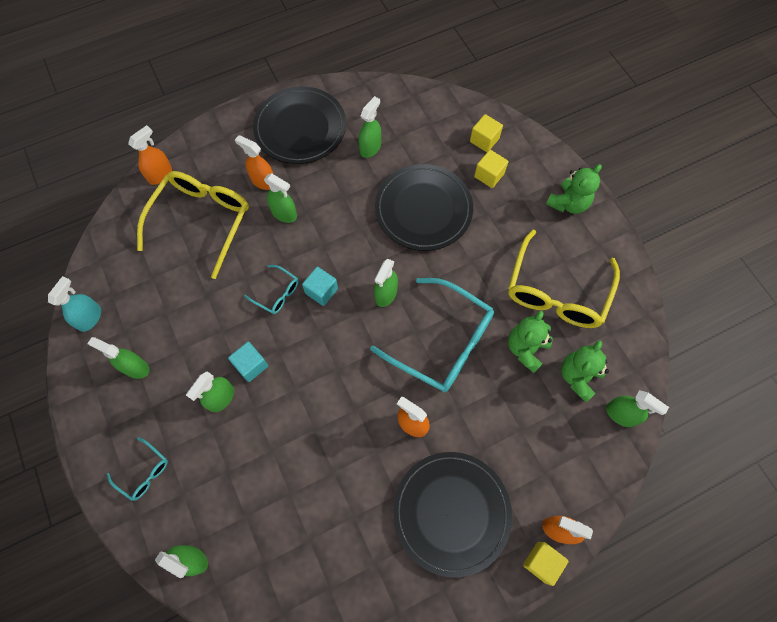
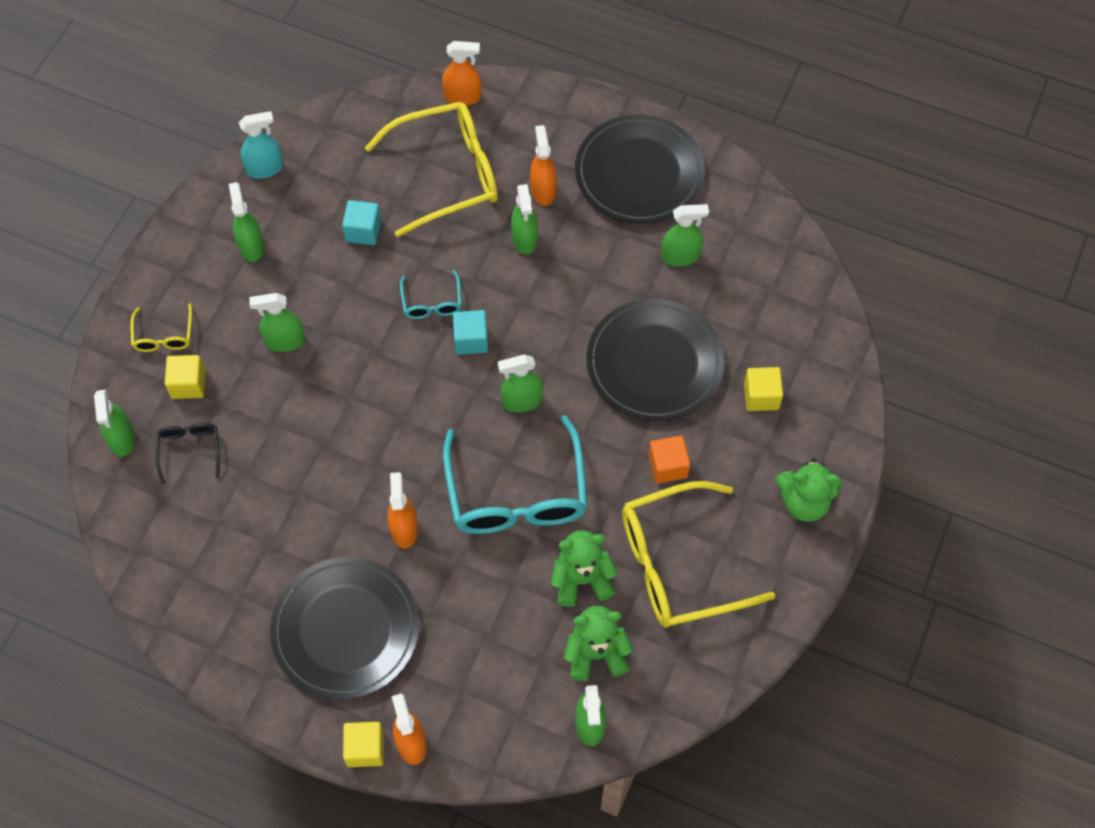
camera: 50 degrees right, 5 degrees down
turquoise glasses [107,437,168,501] -> yellow glasses [130,303,192,352]
turquoise cube [228,342,268,382] -> turquoise cube moved to [342,200,381,245]
yellow cube [470,114,503,152] -> yellow cube moved to [165,355,205,399]
none -> black glasses [155,423,220,485]
none -> orange cube [649,436,690,484]

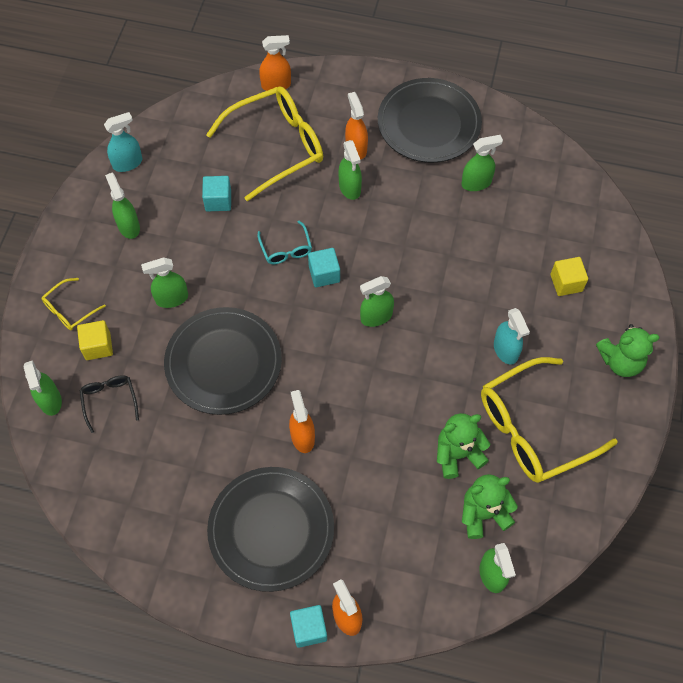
camera: 10 degrees left, 0 degrees up
yellow glasses [130,303,192,352] -> yellow glasses turned 60 degrees clockwise [41,278,106,330]
yellow cube [343,722,384,767] -> turquoise cube [290,605,327,648]
turquoise glasses [443,415,588,534] -> none
black plate [587,299,724,421] -> black plate moved to [164,307,282,415]
orange cube [649,436,690,484] -> turquoise spray bottle [494,308,530,365]

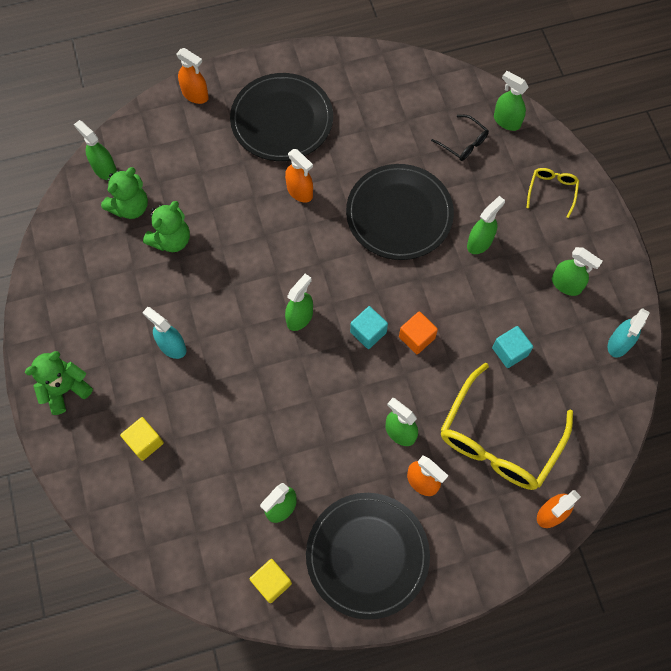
camera: 150 degrees right, 5 degrees up
yellow cube [77,320,113,360] -> yellow cube moved to [249,559,292,603]
turquoise glasses [258,221,312,264] -> orange cube [399,311,438,354]
turquoise cube [290,605,327,648] -> none
yellow glasses [481,357,618,483] -> none

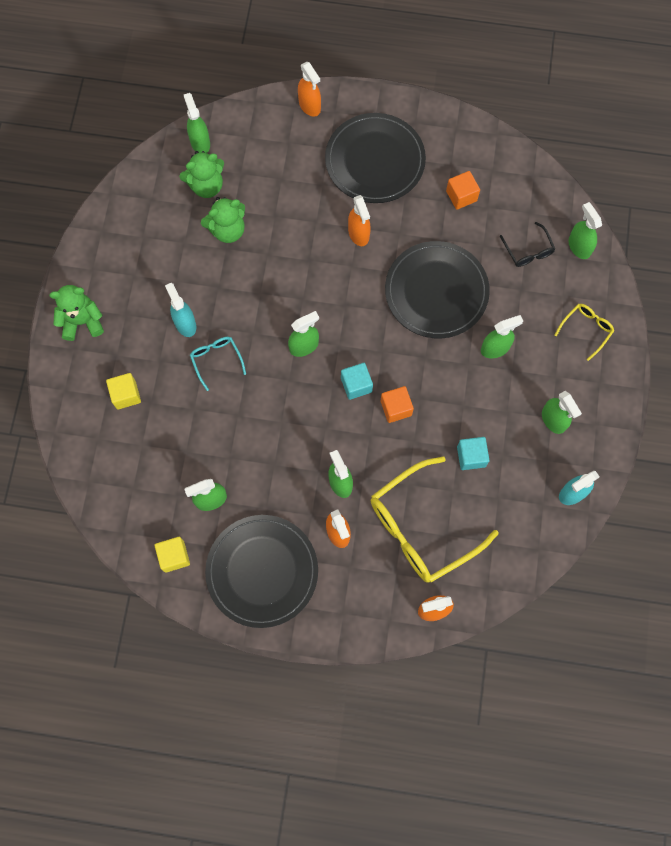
camera: 25 degrees right, 5 degrees up
none -> turquoise glasses [190,337,246,391]
none -> orange cube [446,171,480,210]

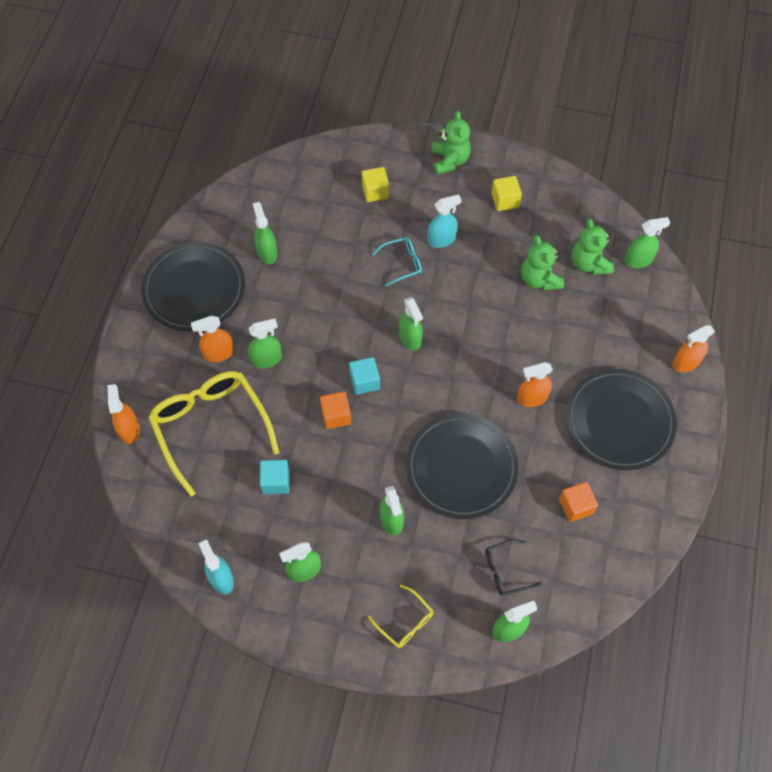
camera: 95 degrees right, 10 degrees down
yellow cube [155,537,190,573] -> yellow cube moved to [491,176,522,211]

